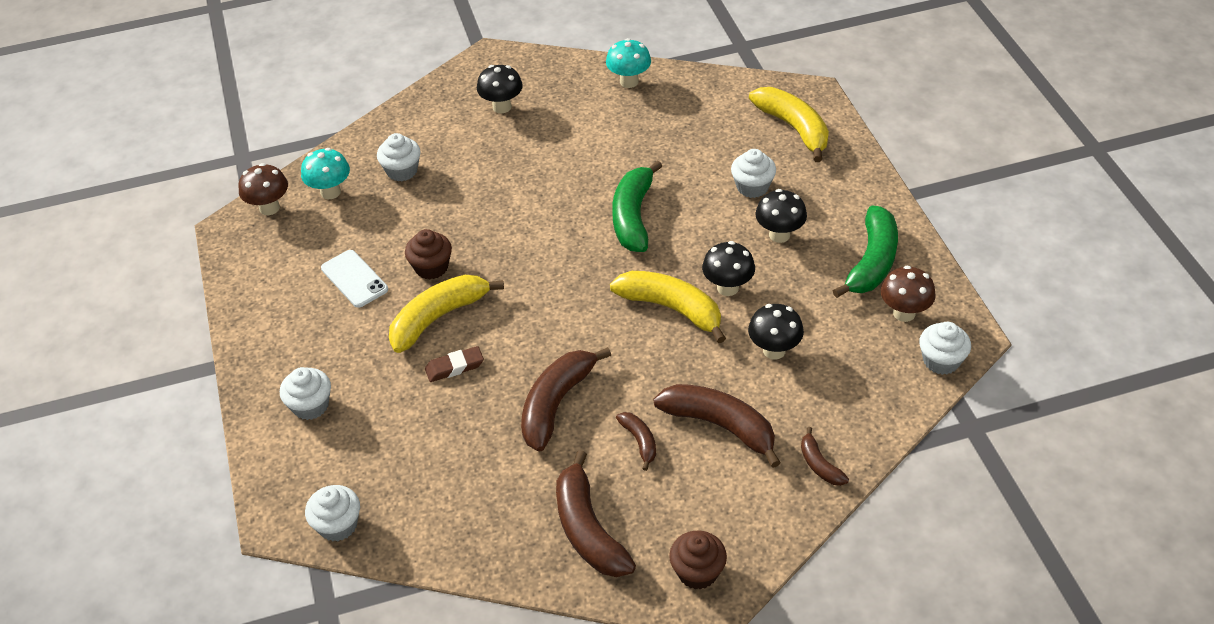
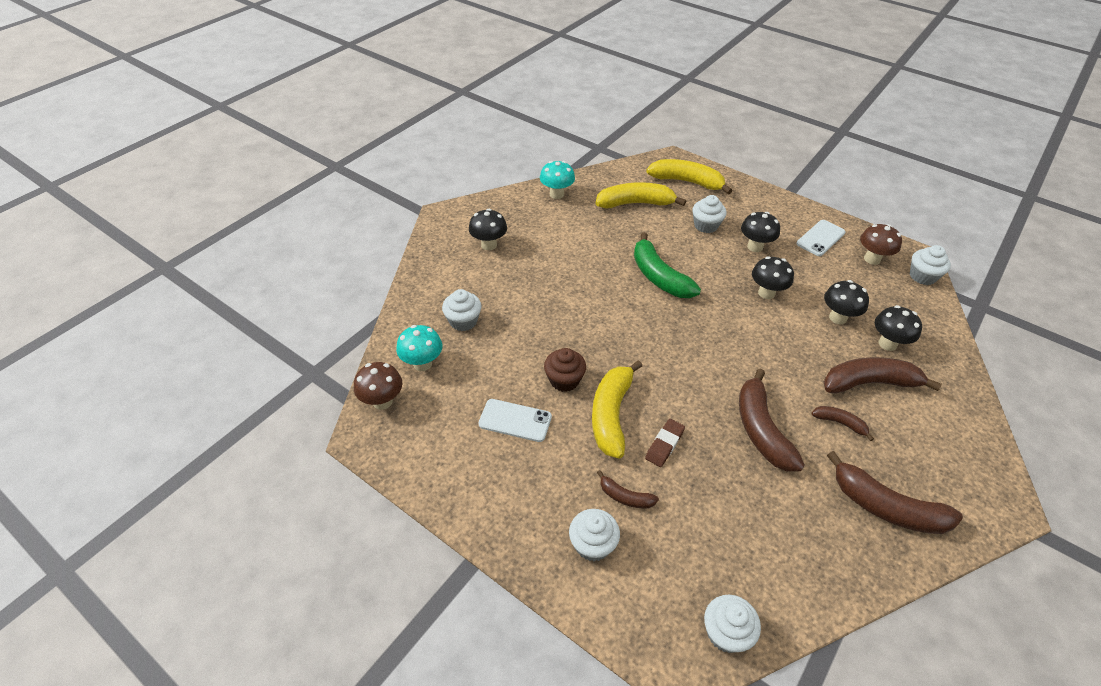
camera: 40 degrees left, 0 degrees up
yellow banana [610,271,726,343] -> yellow banana moved to [596,182,686,208]
brown cupcake [669,531,727,590] -> none
brown banana [801,427,849,486] -> brown banana moved to [597,470,659,508]
green banana [833,205,898,298] -> white phone [796,220,845,256]
none -> black mushroom [875,305,922,351]

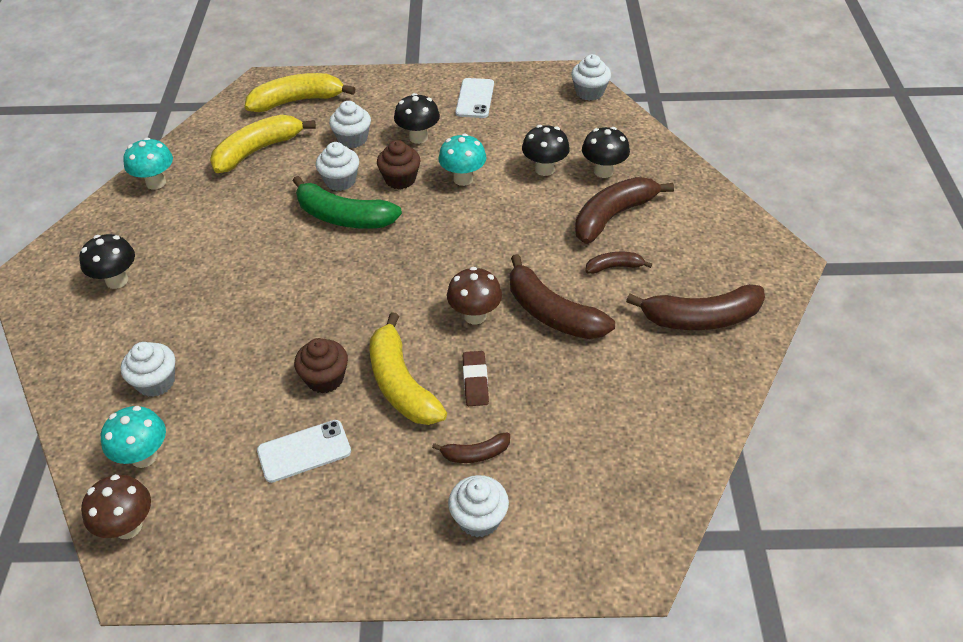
camera: 35 degrees left, 0 degrees up
white cupcake [704,594,761,653] -> white cupcake moved to [316,142,359,191]
black mushroom [752,256,794,299] -> turquoise mushroom [438,133,487,186]
brown mushroom [860,224,902,265] -> brown mushroom moved to [447,267,502,325]
none -> brown cupcake [377,140,420,189]

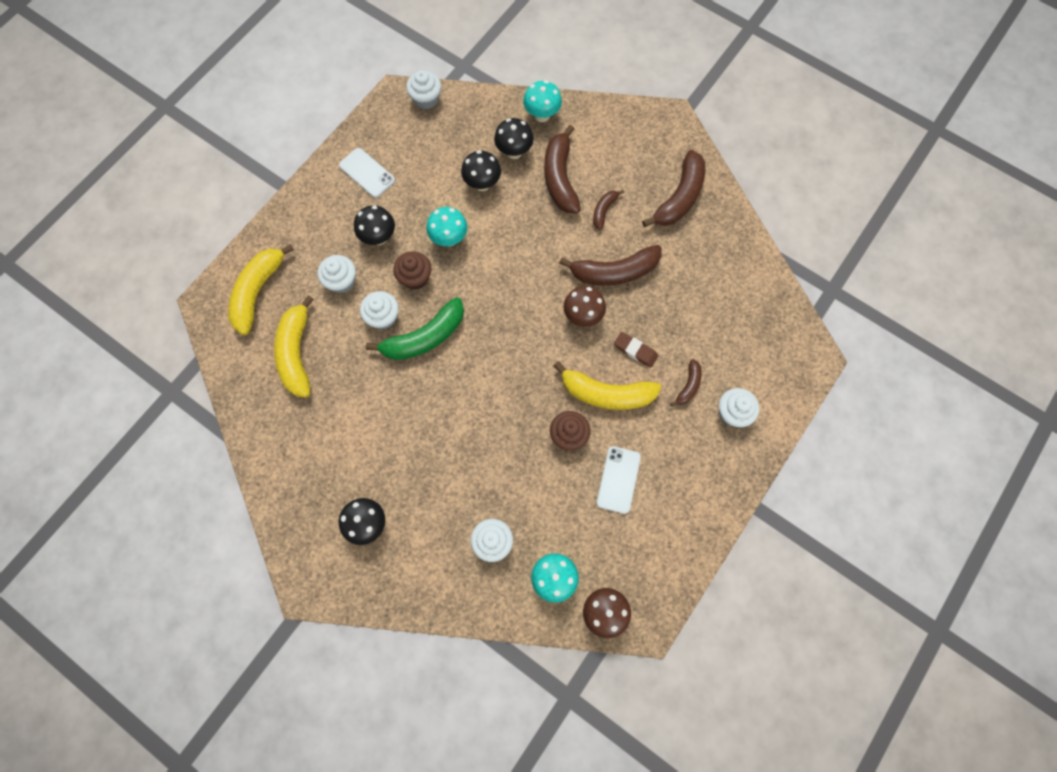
camera: 55 degrees left, 25 degrees up
turquoise mushroom [123,138,173,189] -> turquoise mushroom moved to [523,80,562,122]

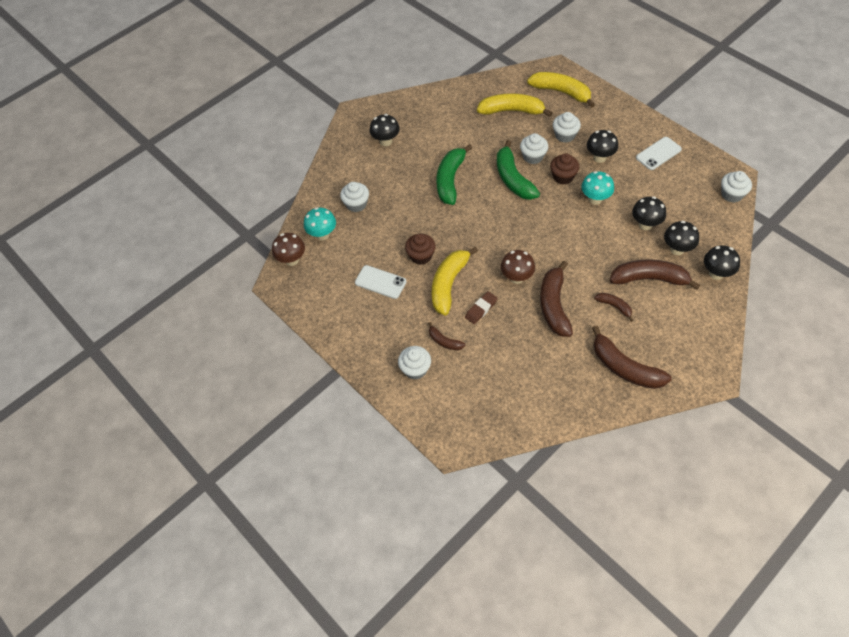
camera: 105 degrees right, 15 degrees down
turquoise mushroom [523,80,562,122] -> black mushroom [704,245,740,280]
none -> green banana [436,144,472,205]

